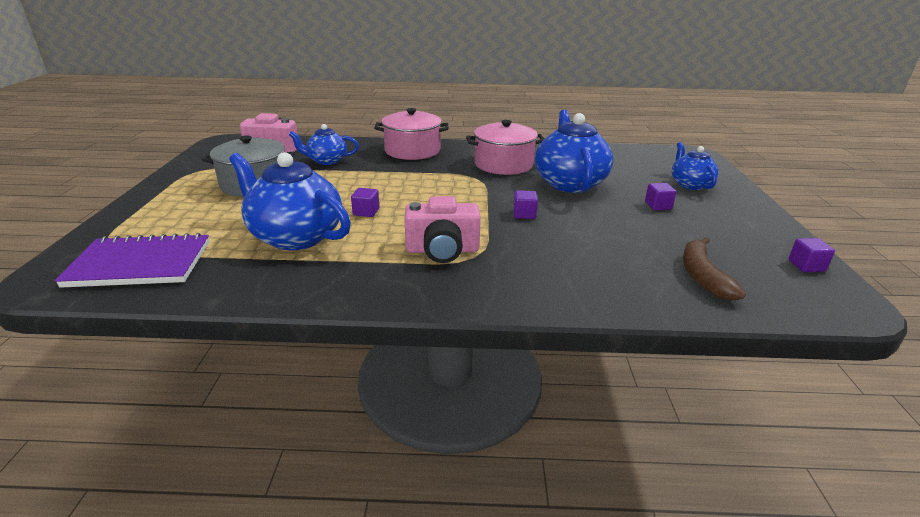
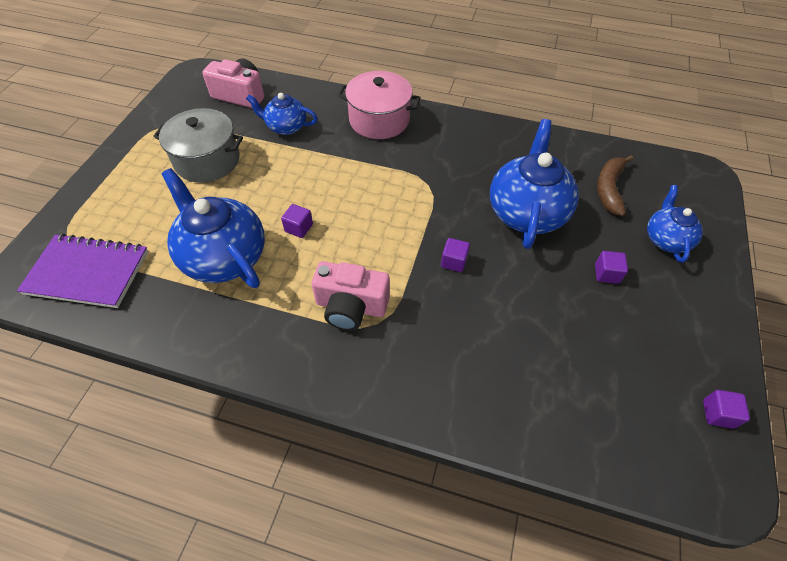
camera: 15 degrees right, 25 degrees up
pink pot [466,120,544,175] -> none
brown banana [683,237,746,300] -> brown banana moved to [597,155,633,216]

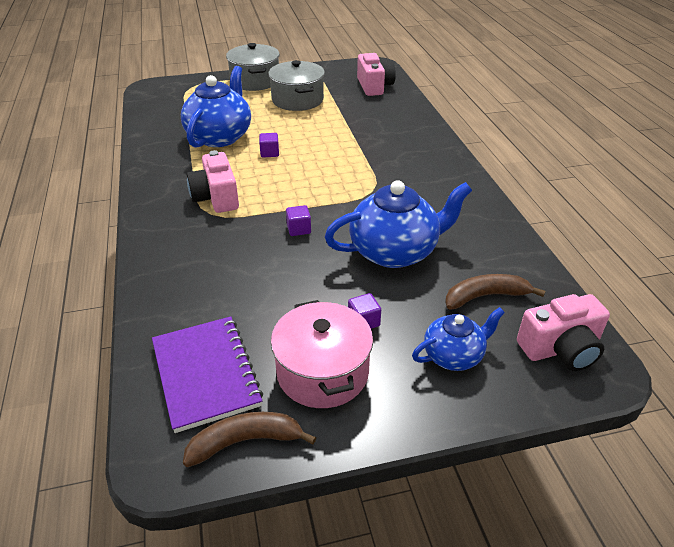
camera: 60 degrees right, 15 degrees down
purple notebook [17,234,148,308] -> purple notebook moved to [152,316,263,433]
blue teapot [246,93,318,135] -> none
pink pot [337,71,421,139] -> pink pot moved to [271,300,373,408]
purple cube [703,390,750,429] -> brown banana [183,412,316,467]
none -> grey pot [226,43,280,91]
none -> pink camera [517,294,610,371]

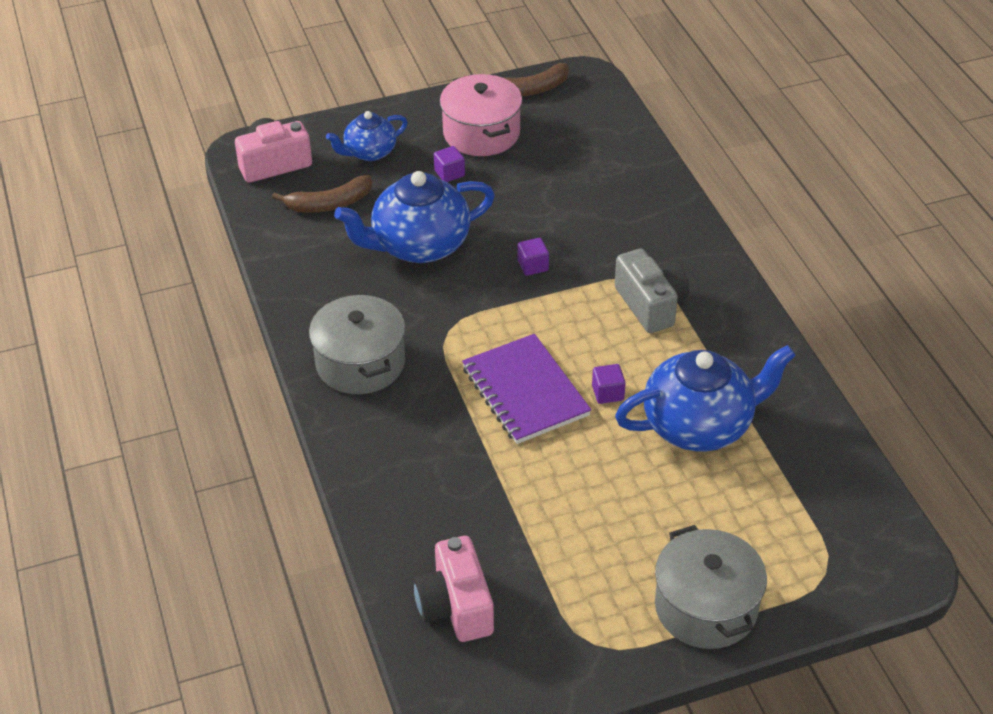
camera: 175 degrees right, 5 degrees up
purple notebook [152,316,263,433] -> purple notebook moved to [462,334,591,444]
blue teapot [181,66,251,148] -> blue teapot turned 120 degrees counterclockwise [615,345,796,452]
pink camera [187,150,239,213] -> grey camera [615,249,689,333]
grey pot [268,60,325,111] -> grey pot moved to [309,294,406,394]

